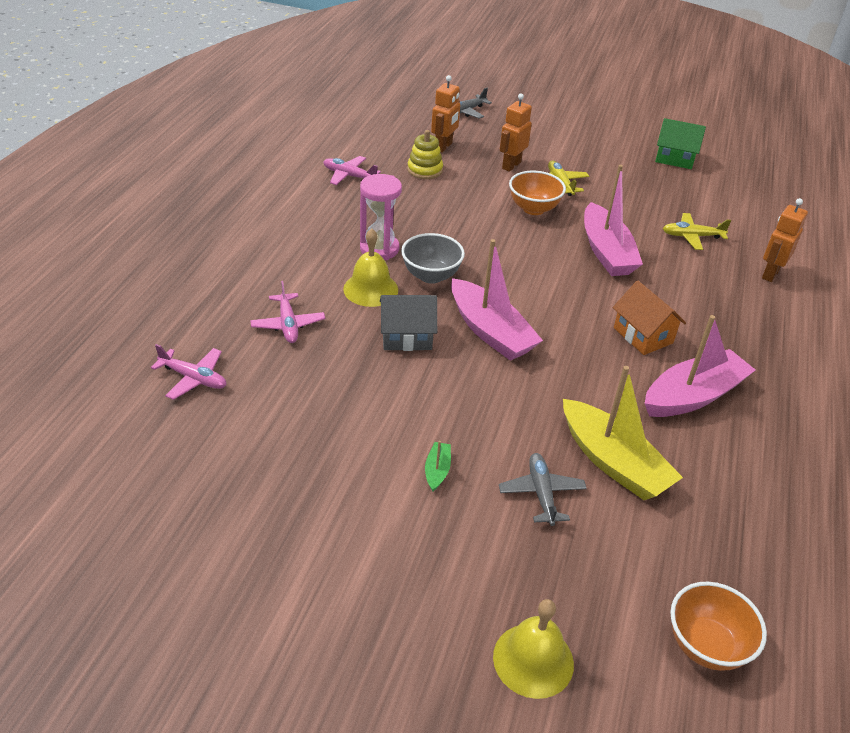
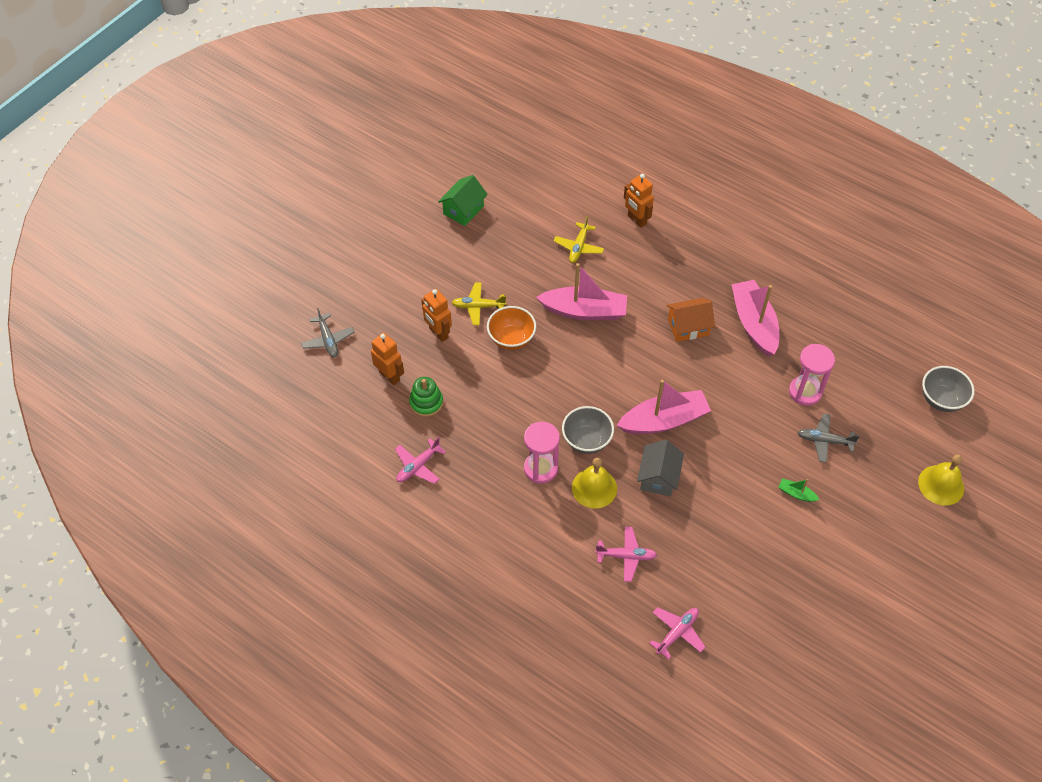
camera: 70 degrees left, 15 degrees up
yellow stacking toy [407,130,443,179] -> green stacking toy [409,377,443,417]
yellow boat [563,366,683,500] -> pink hourglass [789,344,835,406]
orange bowl [670,582,767,671] -> grey bowl [922,366,974,412]

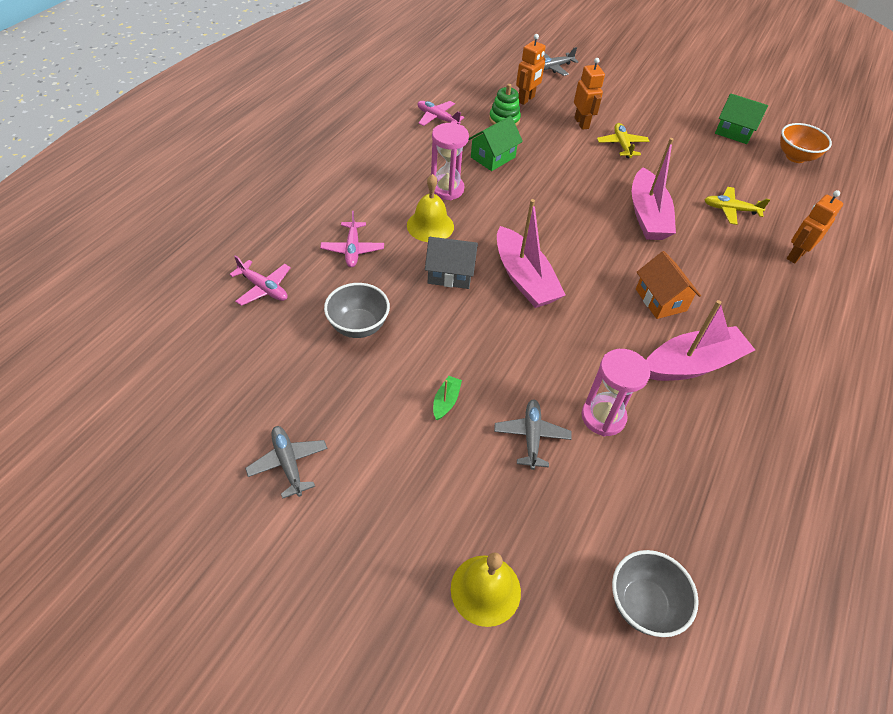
camera: 80 degrees right, 5 degrees down
orange robot [421,289,452,342] -> orange robot turned 120 degrees clockwise [574,58,605,130]
orange bowl [487,306,536,350] -> orange bowl moved to [780,123,832,163]
grey bowl [562,406,614,454] -> grey bowl moved to [324,283,390,338]
none -> grey plane [245,426,327,499]
none -> green house [469,116,523,171]

